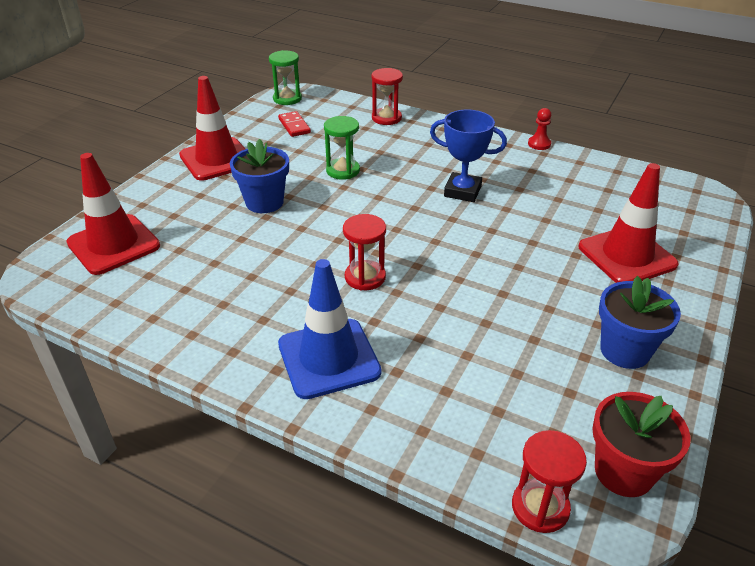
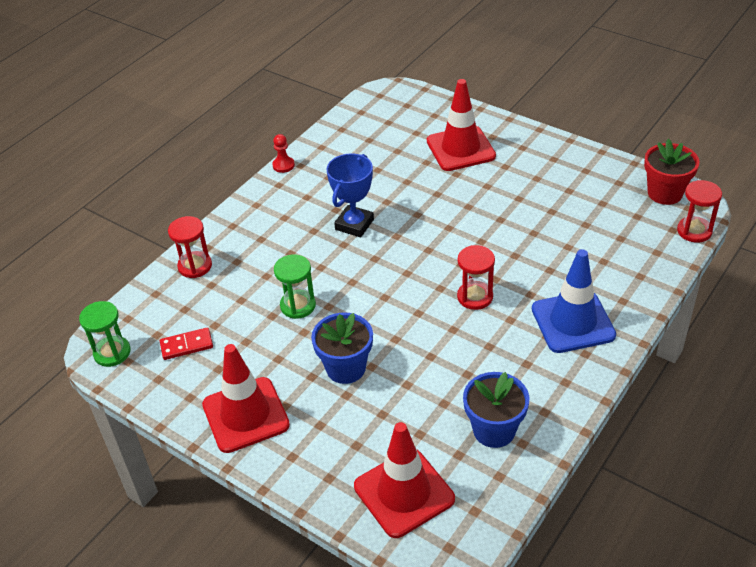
camera: 80 degrees left, 5 degrees up
blue flower pot [599,276,681,369] -> blue flower pot moved to [463,372,529,448]

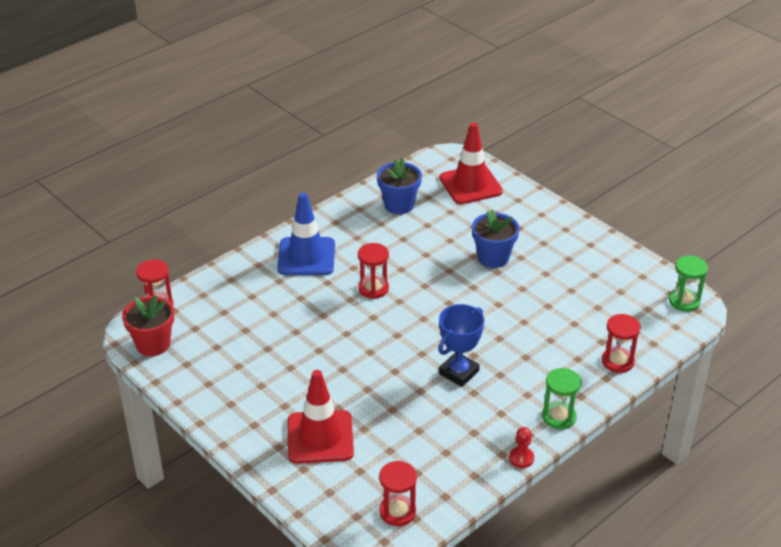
camera: 170 degrees left, 5 degrees down
red domino [160,327,213,360] -> none
red traffic cone [202,344,290,453] -> none
green hourglass [274,255,316,319] -> green hourglass moved to [542,368,581,429]
none -> red hourglass [379,461,417,526]

